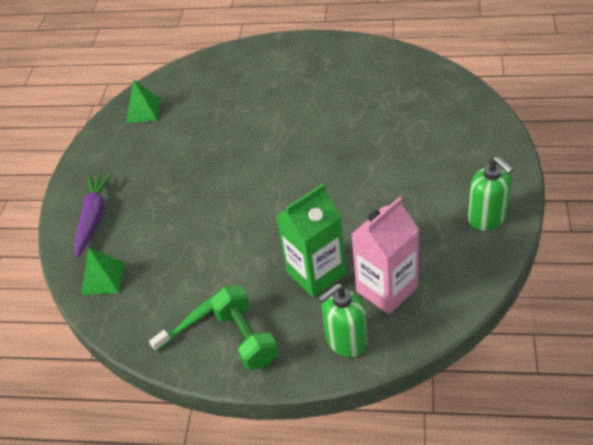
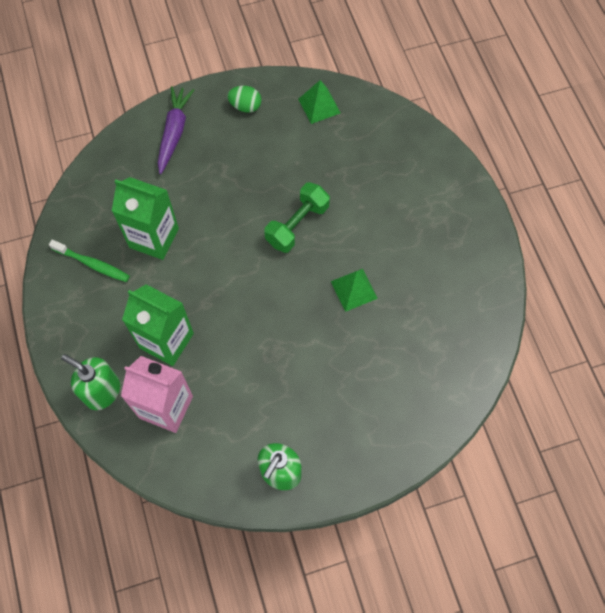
camera: 60 degrees right, 20 degrees up
purple carrot [74,173,113,258] -> purple carrot turned 60 degrees counterclockwise [158,86,194,174]
green pyramid [81,248,124,295] -> green pyramid moved to [331,269,378,312]
green dumbbell [210,286,278,370] -> green dumbbell moved to [264,182,330,253]
none -> green carton [112,177,179,260]
none -> green egg [227,86,262,113]

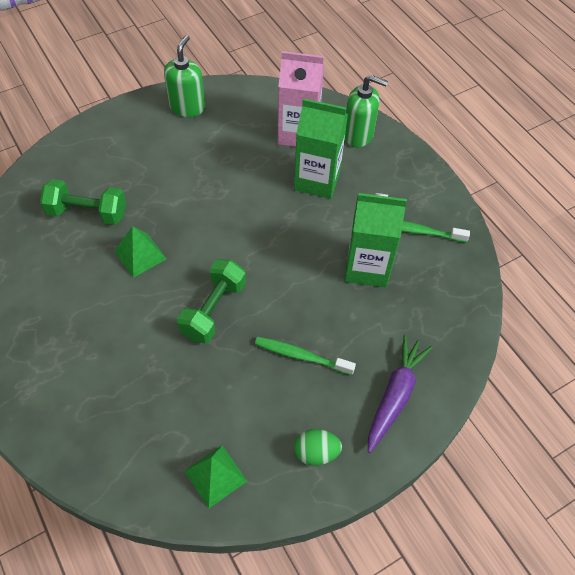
camera: 165 degrees right, 10 degrees down
purple carrot [158,86,194,174] -> purple carrot turned 150 degrees counterclockwise [368,335,433,453]
none -> green dumbbell [40,179,126,225]
none -> green toothbrush [255,337,356,375]

